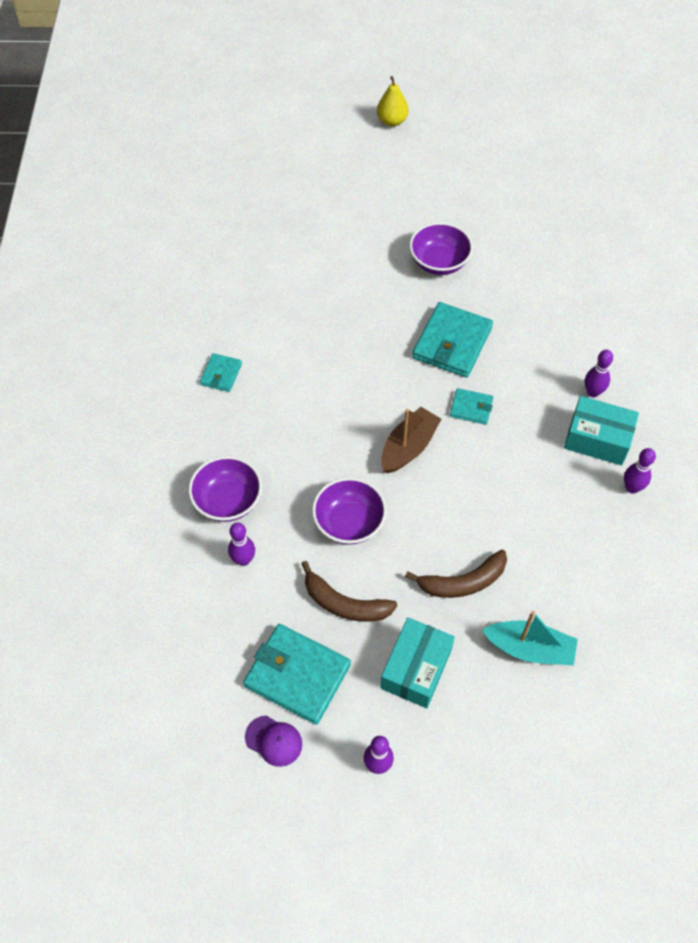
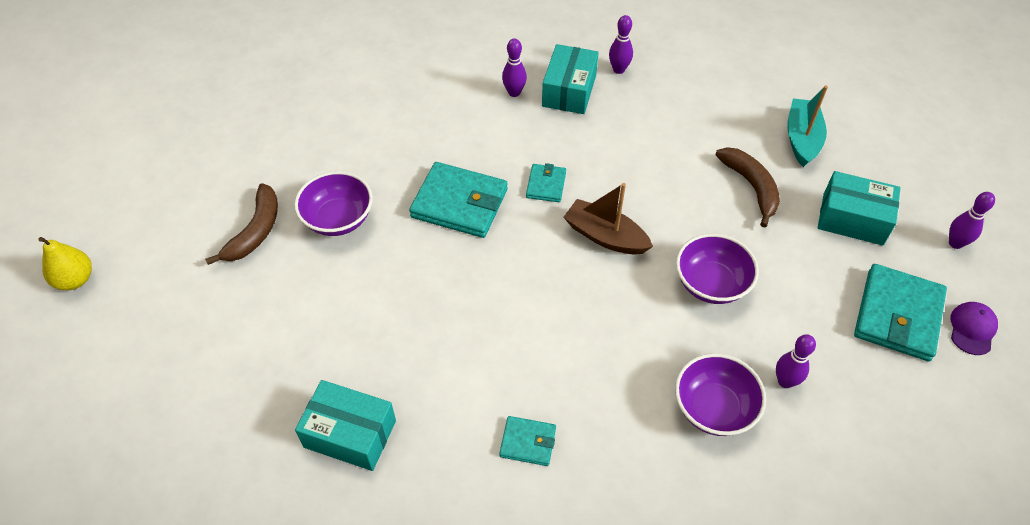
camera: 95 degrees left, 5 degrees down
brown banana [301,561,398,622] -> brown banana moved to [205,183,278,265]
none -> turquoise box [295,380,396,471]

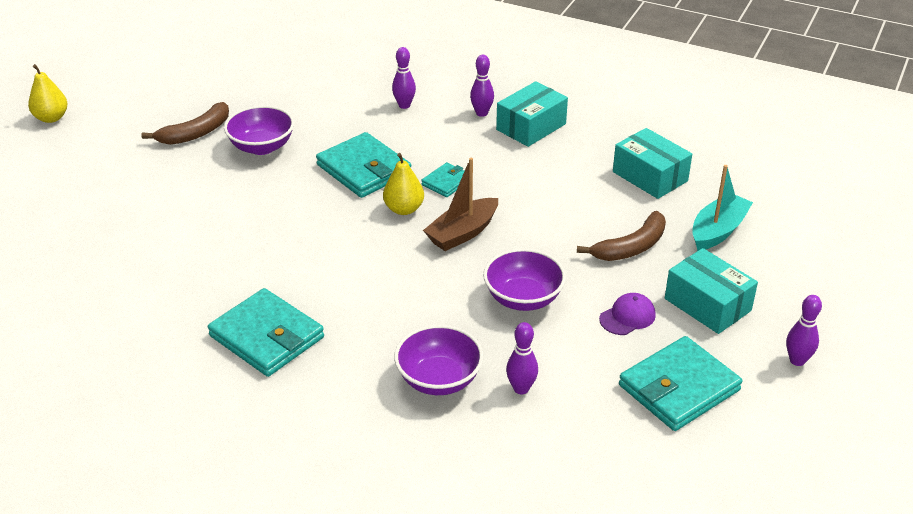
camera: 30 degrees right, 15 degrees down
turquoise box [295,380,396,471] -> turquoise box moved to [613,128,692,199]
turquoise wallet [499,416,556,466] -> turquoise wallet [208,288,324,377], size x1.92
brown boat [564,183,653,255] -> brown boat turned 105 degrees counterclockwise [423,158,498,251]
purple bowling pin [609,15,633,74] -> purple bowling pin moved to [392,47,416,109]
brown banana [715,147,780,228] -> brown banana turned 45 degrees clockwise [577,211,666,261]
purple cap [951,302,998,355] -> purple cap moved to [599,293,656,335]
none -> yellow pear [383,153,424,215]

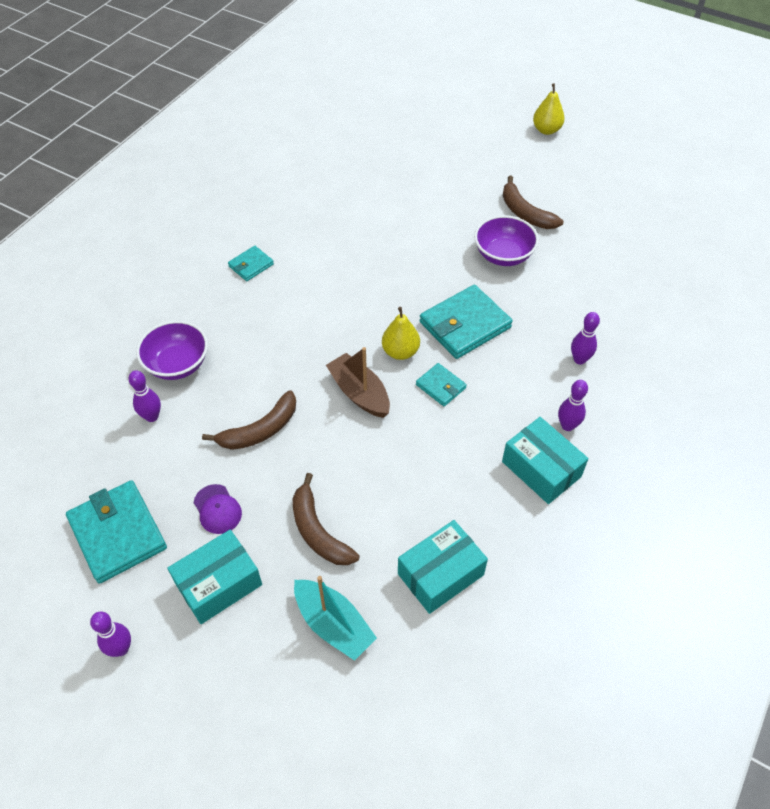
camera: 95 degrees right, 15 degrees up
turquoise wallet [208,288,324,377] -> turquoise wallet [228,246,274,281], size x0.52
purple bowl [483,248,566,311] -> brown banana [202,390,296,450]

